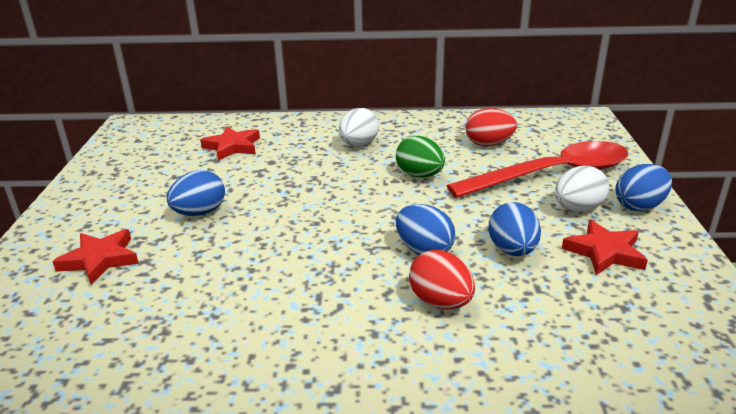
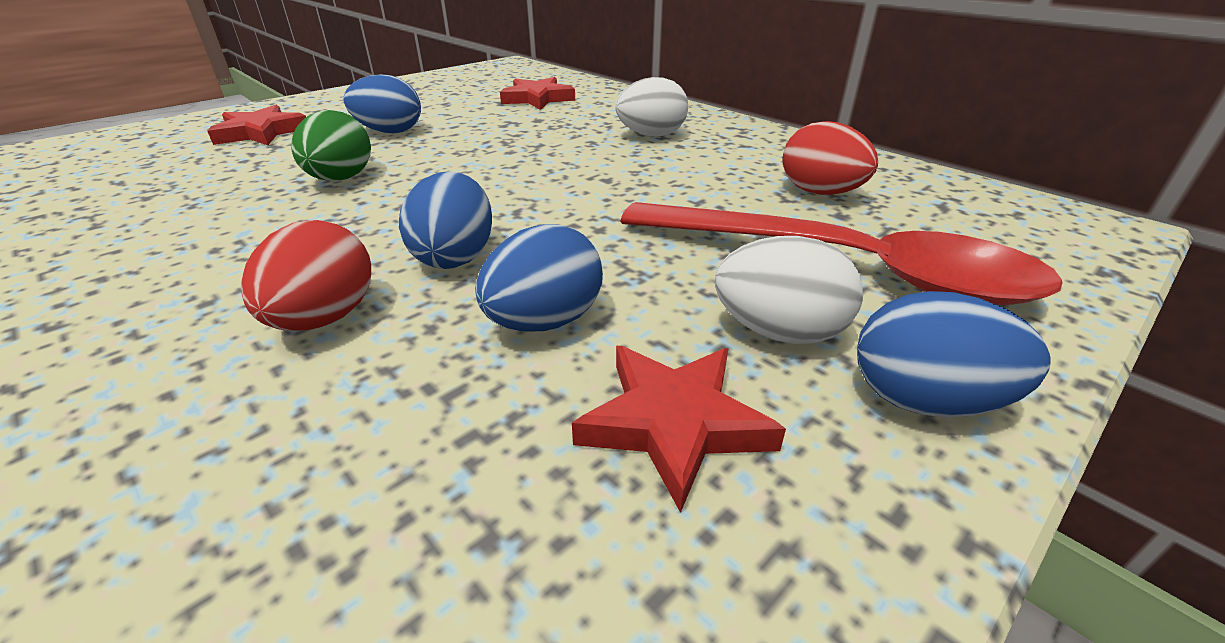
camera: 45 degrees right, 5 degrees up
green egg [396,136,445,178] -> green egg moved to [291,110,371,181]

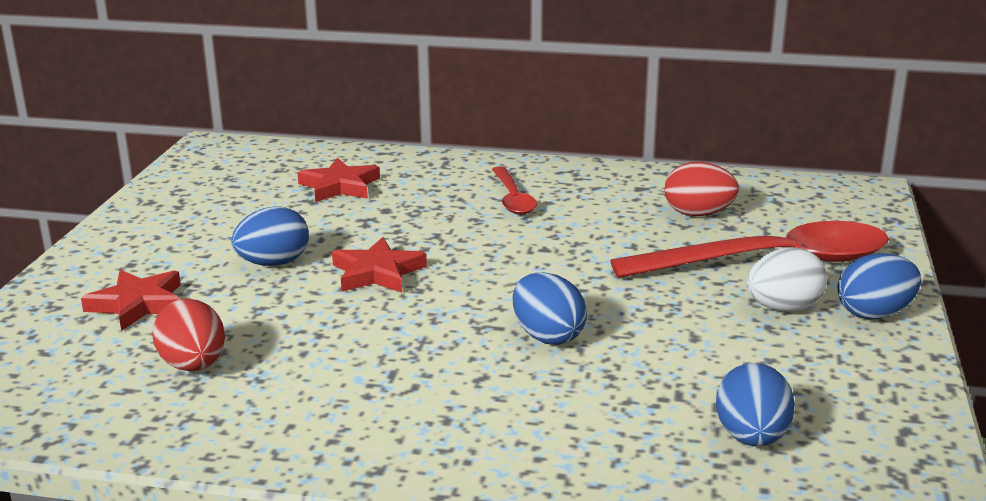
camera: 35 degrees left, 10 degrees down
red egg [241,220,371,331] -> red egg moved to [152,299,225,371]
green egg [291,110,371,181] -> none
blue egg [475,224,603,331] -> blue egg moved to [716,363,795,446]
red star [572,346,786,513] -> red star moved to [332,237,427,293]
white egg [615,77,688,137] -> red spoon [492,166,537,215]

